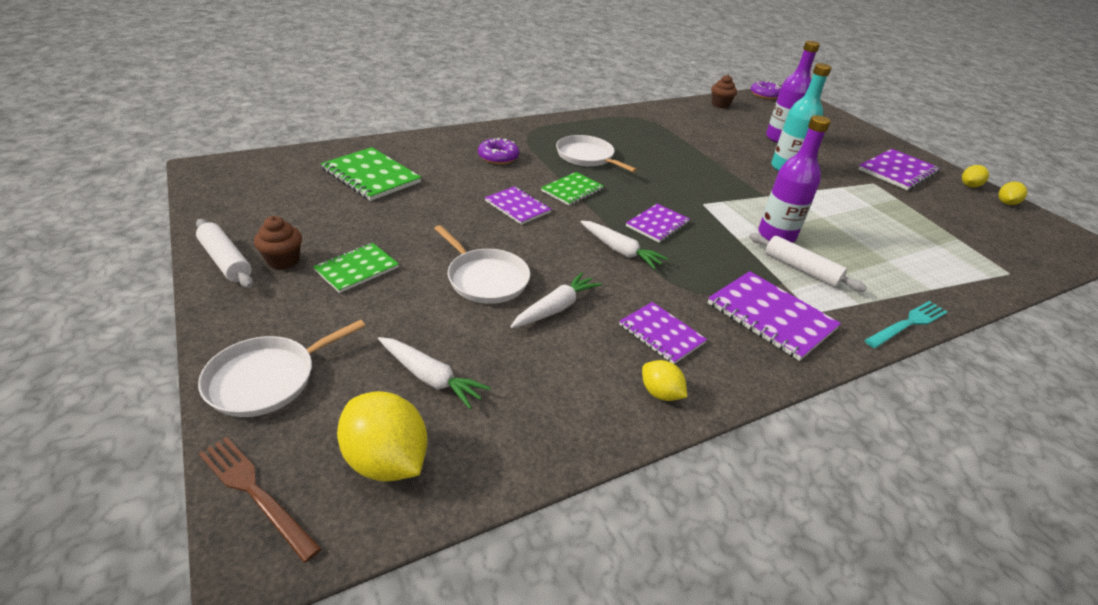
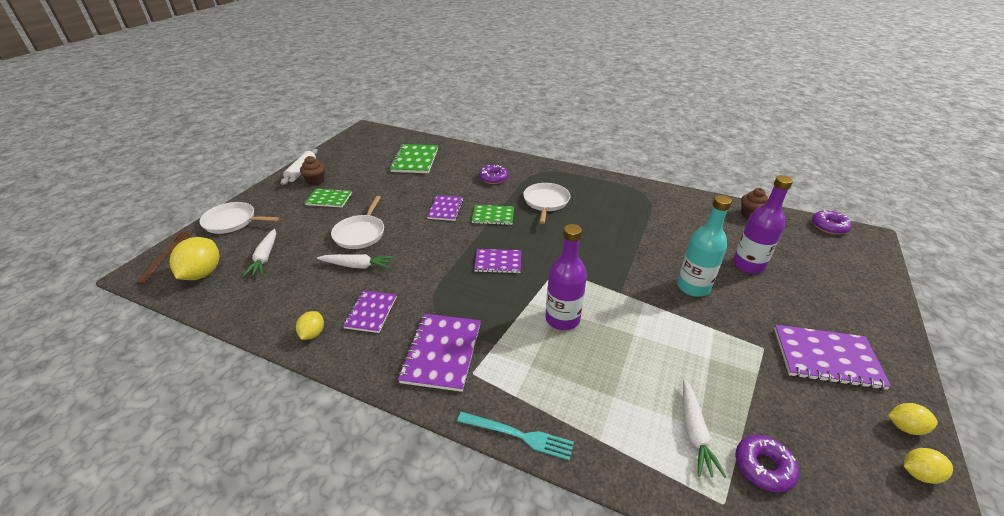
camera: 55 degrees right, 0 degrees up
white carrot [581,221,668,269] -> white carrot moved to [683,379,726,478]
white rolling pin [749,233,867,292] -> none
none -> purple donut [736,435,799,492]

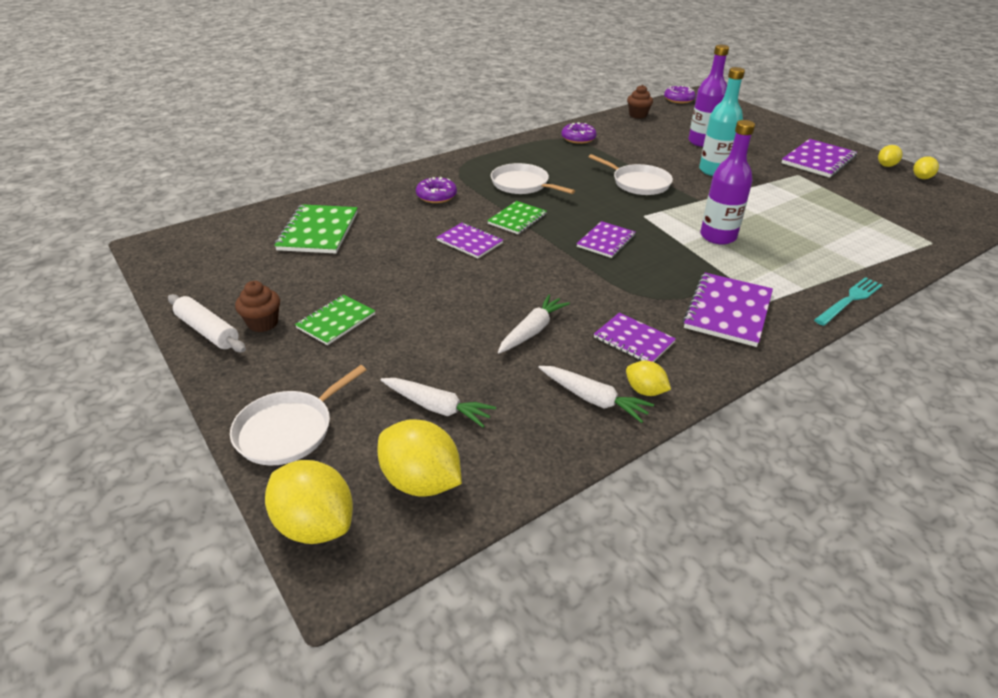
camera: 60 degrees left, 0 degrees up
brown fork [137,232,193,284] -> yellow lemon [265,460,353,544]
white pan [331,196,384,249] -> white pan moved to [588,154,673,195]
green notebook [390,144,438,173] -> green notebook turned 60 degrees clockwise [274,204,358,253]
purple notebook [398,314,481,392] -> purple notebook turned 75 degrees clockwise [683,273,773,347]
white carrot [683,379,726,478] -> white carrot moved to [538,366,654,423]
purple donut [736,435,799,492] -> purple donut moved to [561,122,597,144]

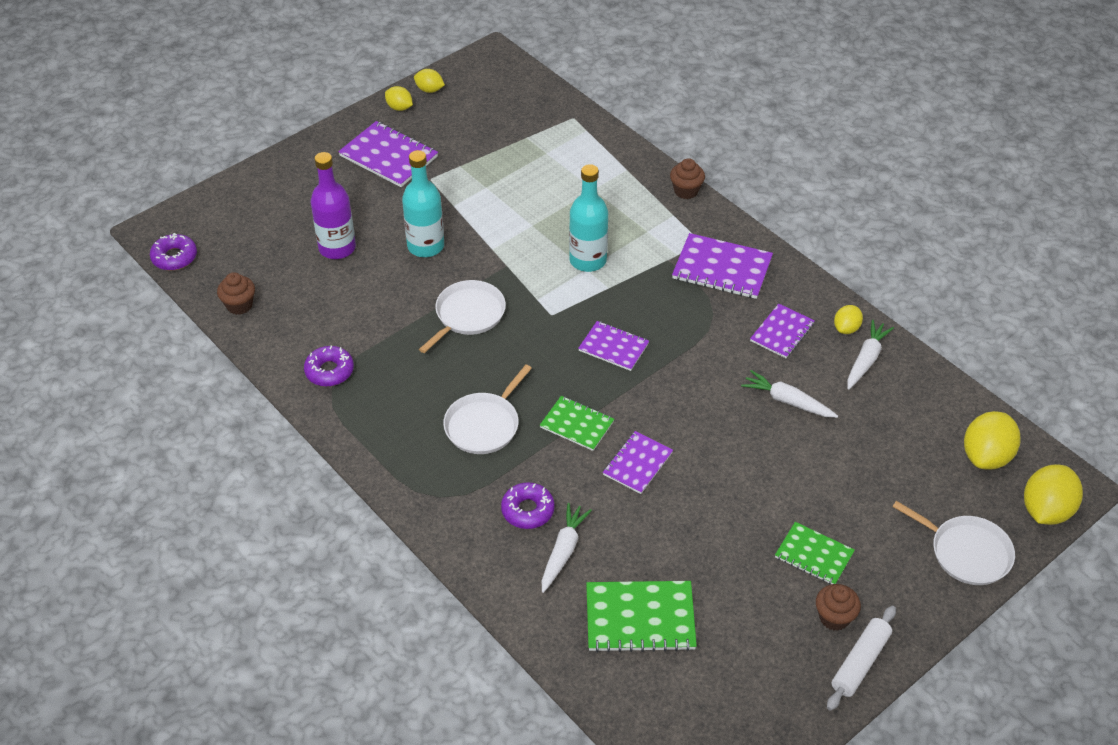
camera: 95 degrees left, 10 degrees up
white carrot [381,378,496,428] -> white carrot moved to [542,503,592,593]
purple bottle [700,120,755,245] -> turquoise bottle [569,164,608,272]
turquoise fork [814,277,882,326] -> brown cupcake [670,158,705,199]

